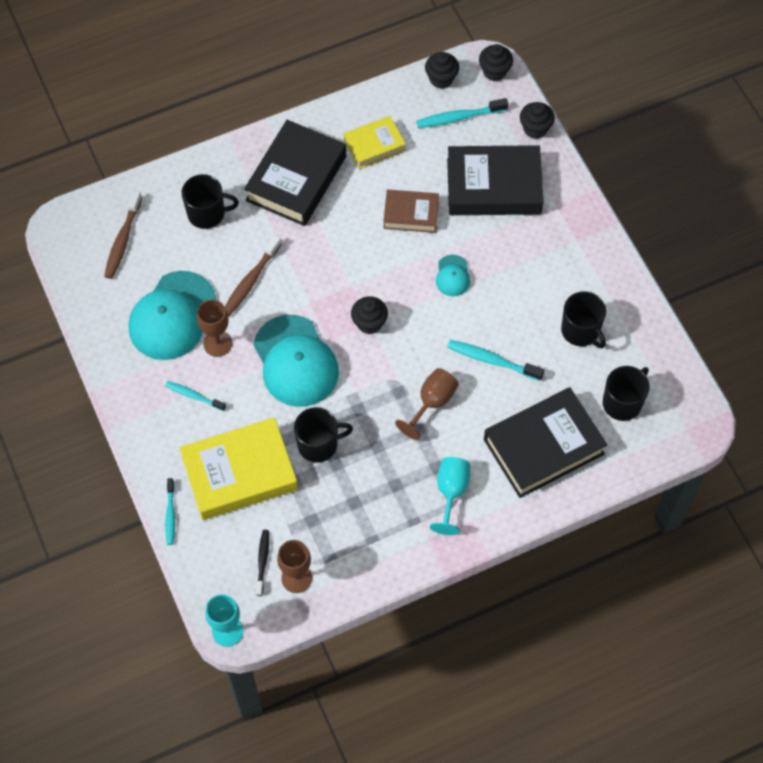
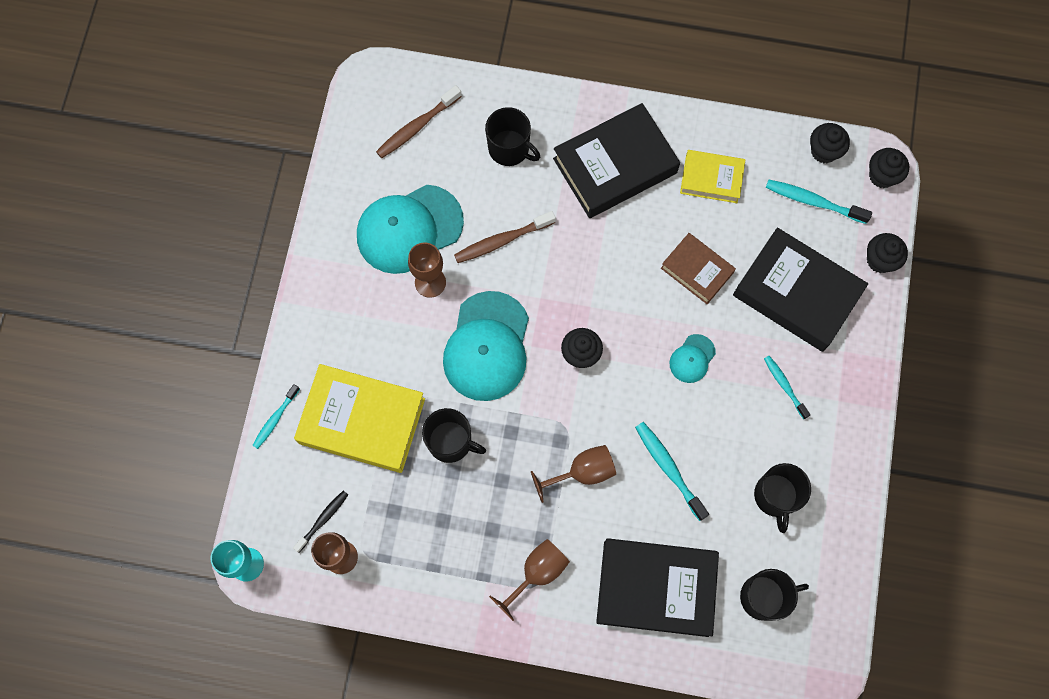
camera: 35 degrees right, 10 degrees up
turquoise toothbrush [165,381,226,411] -> turquoise toothbrush moved to [764,356,810,419]
turquoise goblet [430,457,470,535] -> brown goblet [489,539,570,621]

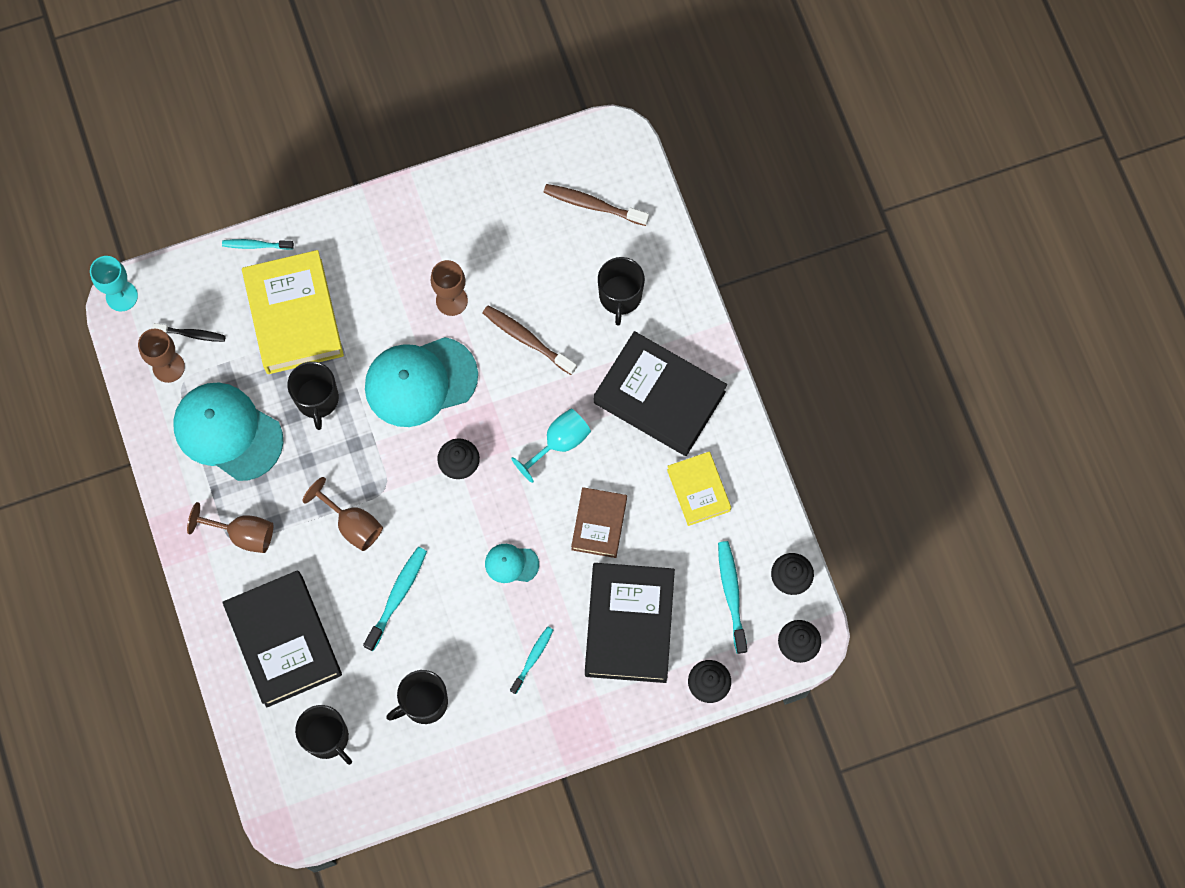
camera: 60 degrees right, 0 degrees up
turquoise cap [357,185,464,274] -> turquoise cap moved to [173,382,283,481]
none -> turquoise goblet [511,408,591,483]

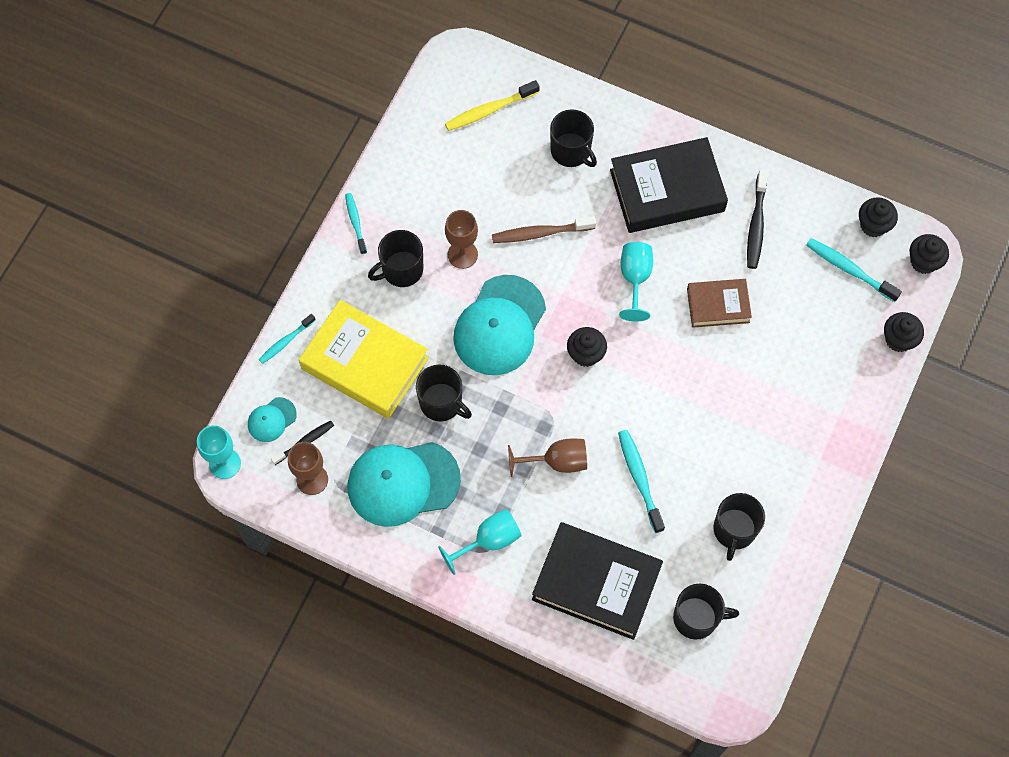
camera: 45 degrees left, 5 degrees down
brown goblet [187,502,273,553] -> turquoise goblet [438,509,522,575]
turquoise cap [485,544,539,583] -> turquoise cap moved to [248,397,297,442]
turquoise toothbrush [510,627,553,694] -> turquoise toothbrush moved to [345,193,367,254]
brown toothbrush [543,184,649,226] -> yellow toothbrush [445,80,540,131]
brown book [571,487,627,558] -> brown book turned 60 degrees counterclockwise [687,279,752,328]
black book [585,563,675,683] -> none
yellow book [667,451,731,526] -> black toothbrush [747,170,768,269]
none -> black mug [368,230,423,287]

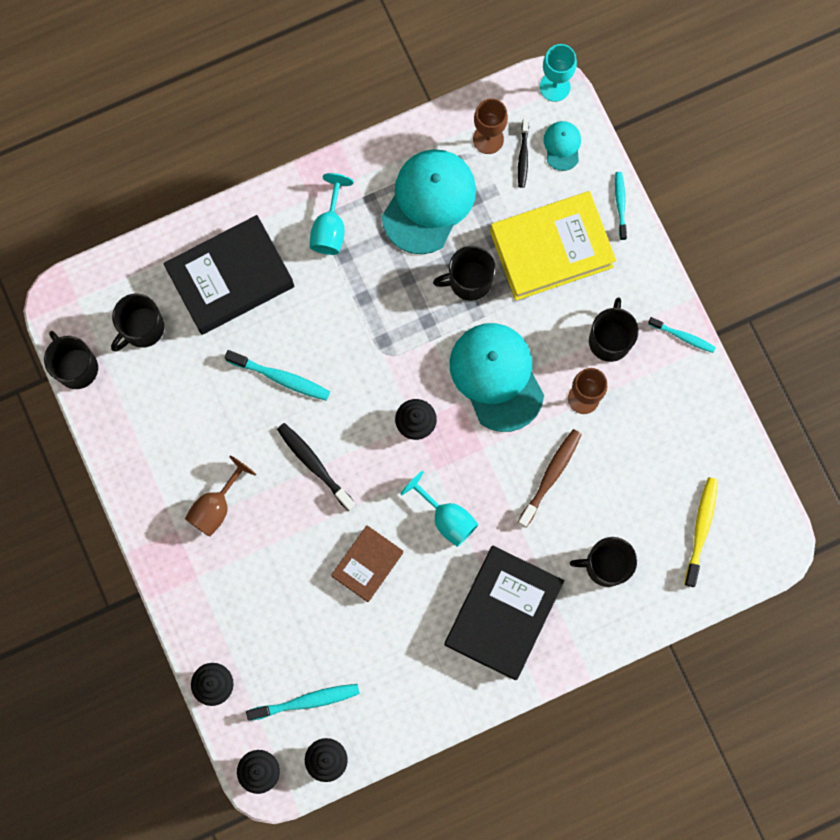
camera: 130 degrees right, 10 degrees up
brown goblet [508,438,587,477] -> brown goblet moved to [185,455,256,537]
black mug [713,493,765,561] -> black mug moved to [44,331,98,389]
black toothbrush [747,170,768,269] -> black toothbrush moved to [277,423,356,511]

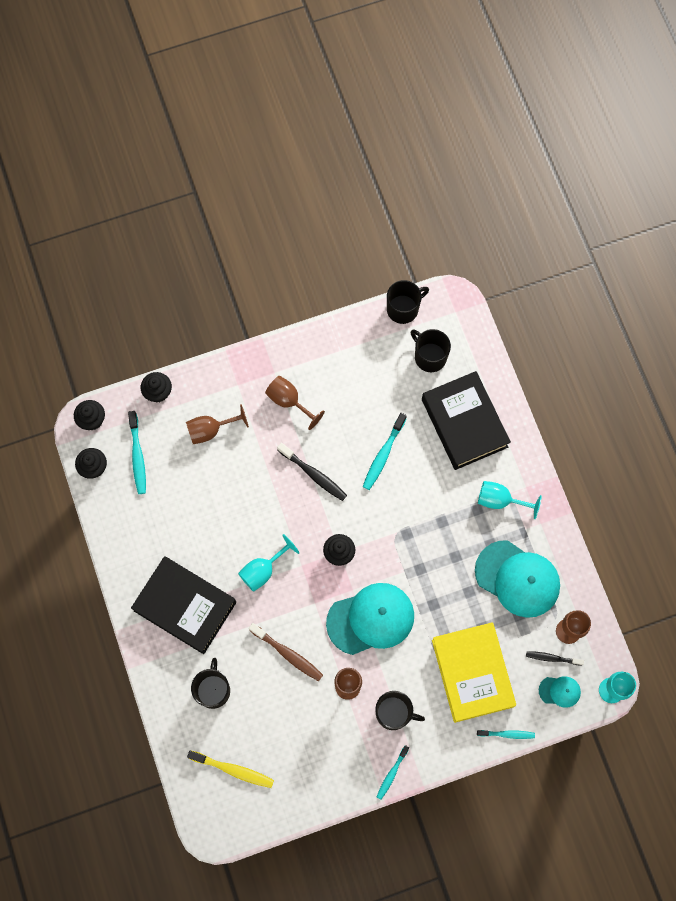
camera: 95 degrees right, 5 degrees down
black toothbrush [277,423,356,511] -> black toothbrush turned 75 degrees clockwise [277,443,347,501]
brown book [331,525,403,602] -> none
black mug [433,246,496,301] -> none
none -> brown goblet [186,404,249,444]

